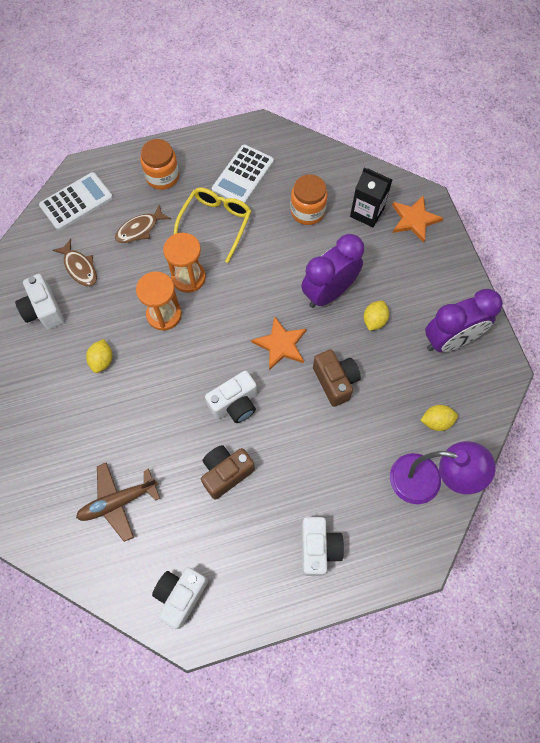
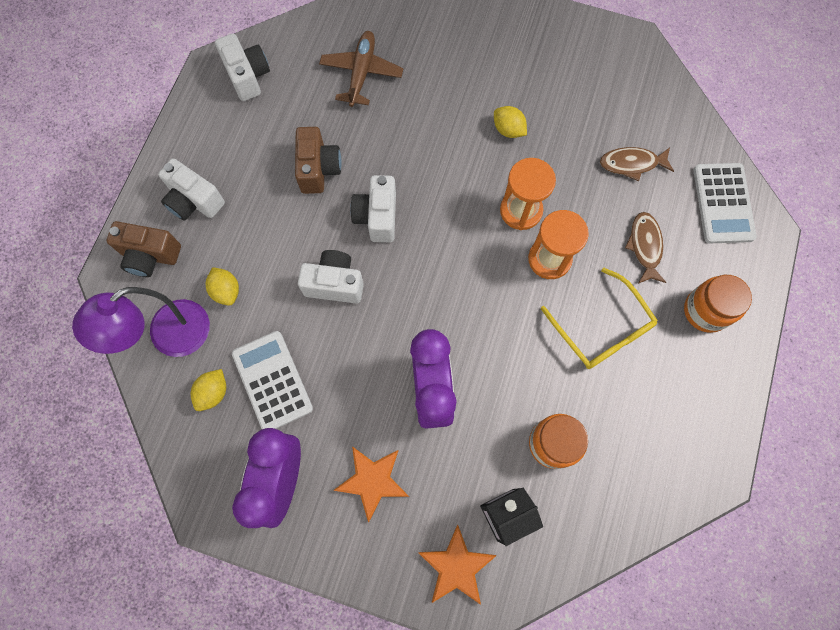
camera: 125 degrees right, 5 degrees up
white camera [15,274,64,329] -> white camera moved to [298,250,364,304]
white calculator [212,145,274,204] -> white calculator moved to [232,331,313,429]
orange star [251,316,306,370] -> orange star moved to [333,446,409,522]
brown camera [313,349,361,407] -> brown camera moved to [107,221,181,277]
yellow lemon [364,301,389,331] -> yellow lemon moved to [206,267,239,306]

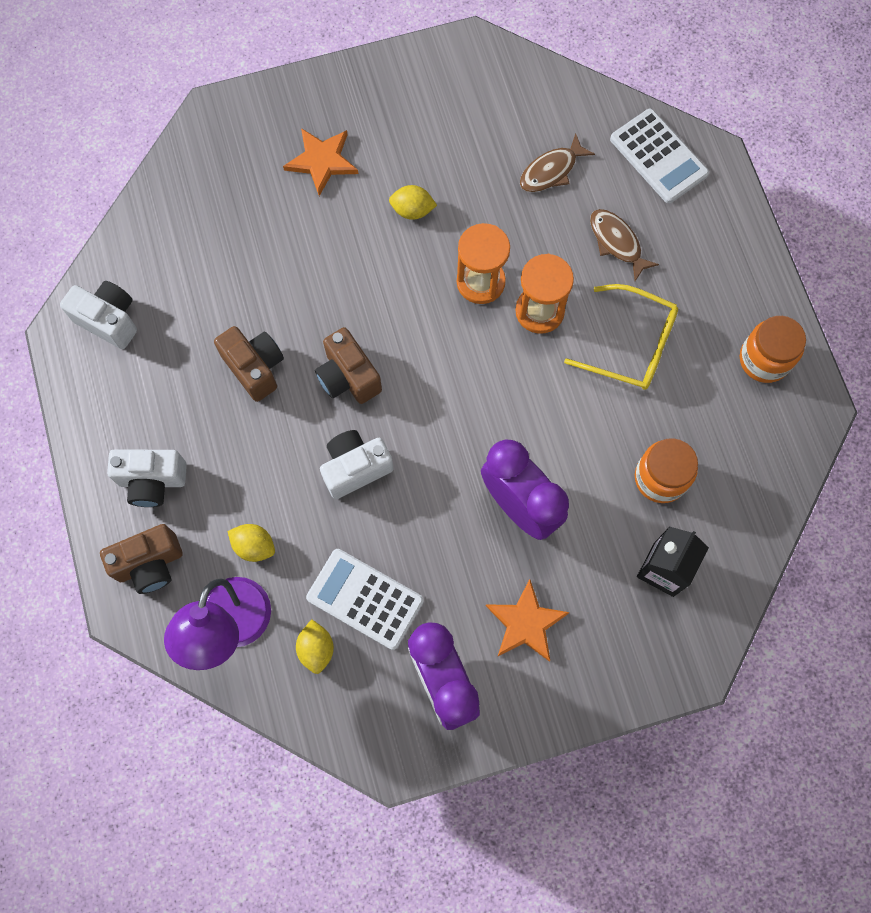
camera: 35 degrees left, 0 degrees up
brown plane [319,31,403,107] -> none
white camera [350,175,396,242] -> brown camera [315,327,382,404]
orange star [418,524,496,605] -> orange star moved to [283,128,358,196]
orange jar [684,275,752,333] -> orange jar moved to [740,316,806,383]

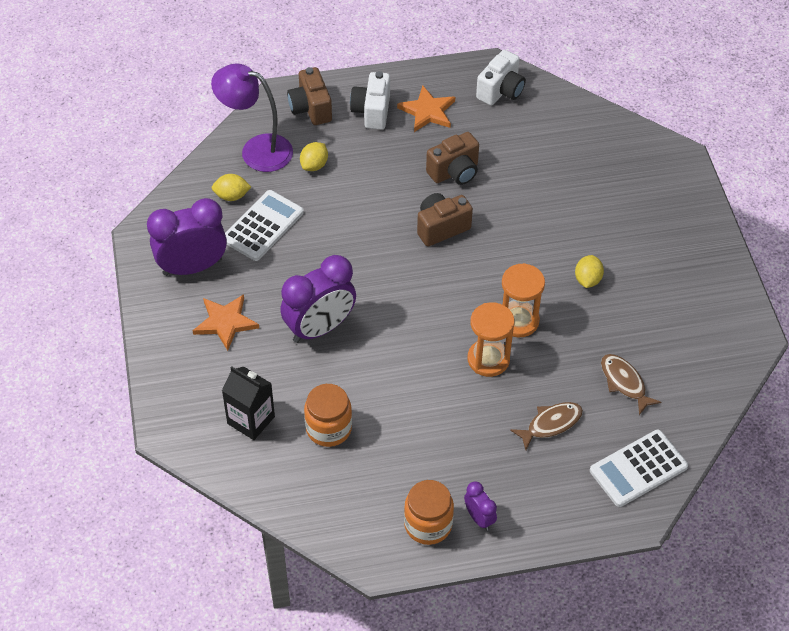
camera: 95 degrees right, 20 degrees down
orange star [283,128,358,196] -> orange star moved to [397,85,455,132]
white camera [320,430,393,499] -> none
yellow glasses [564,284,678,390] -> none
none -> purple clock [464,482,497,531]

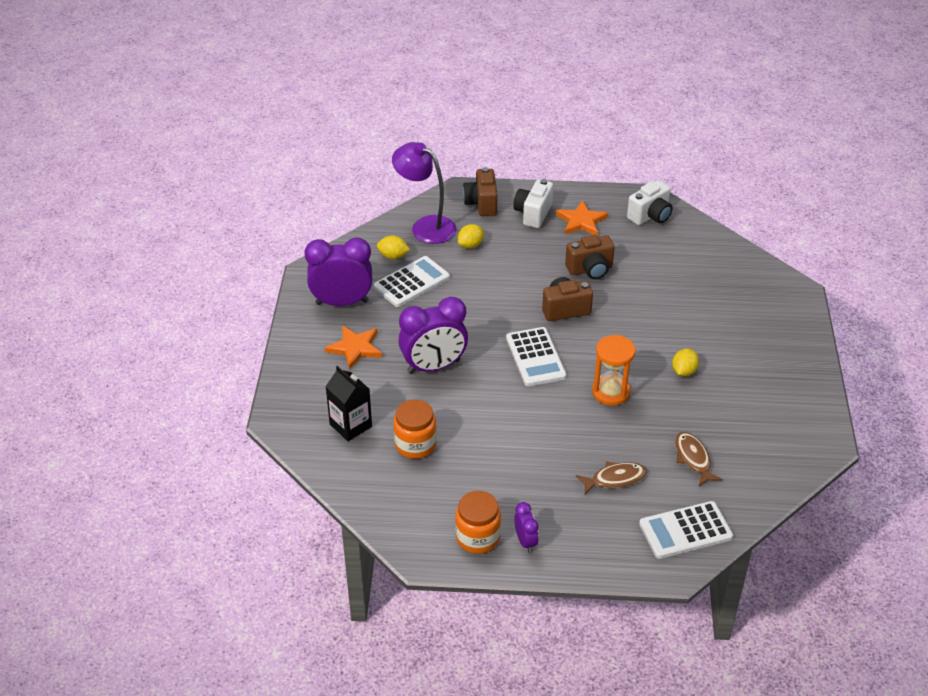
camera: 15 degrees right, 10 degrees down
orange hourglass [468,302,515,377] -> none
none -> white calculator [506,327,567,386]

